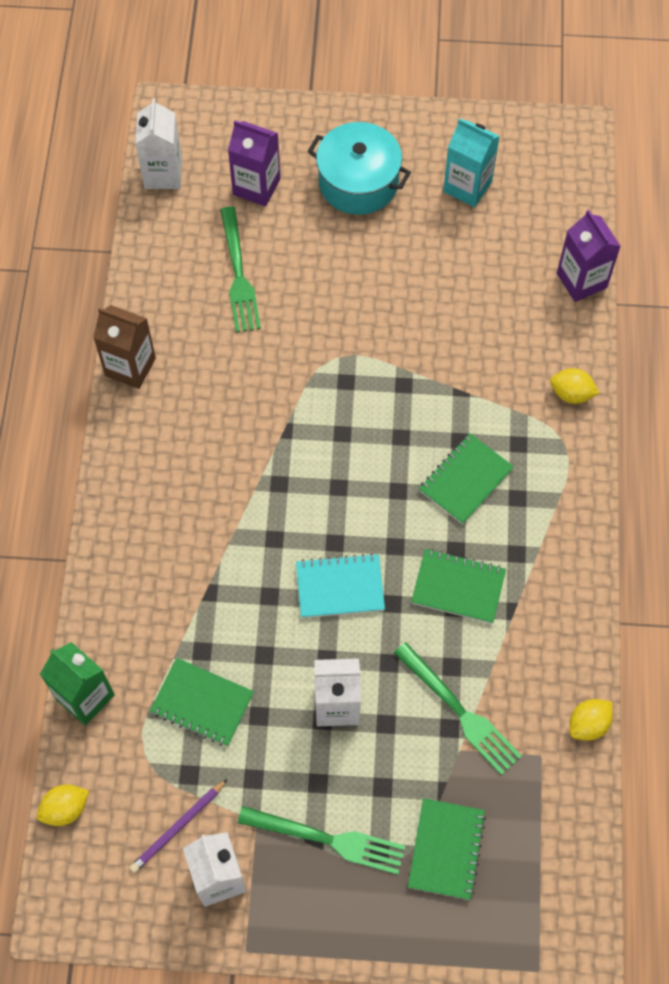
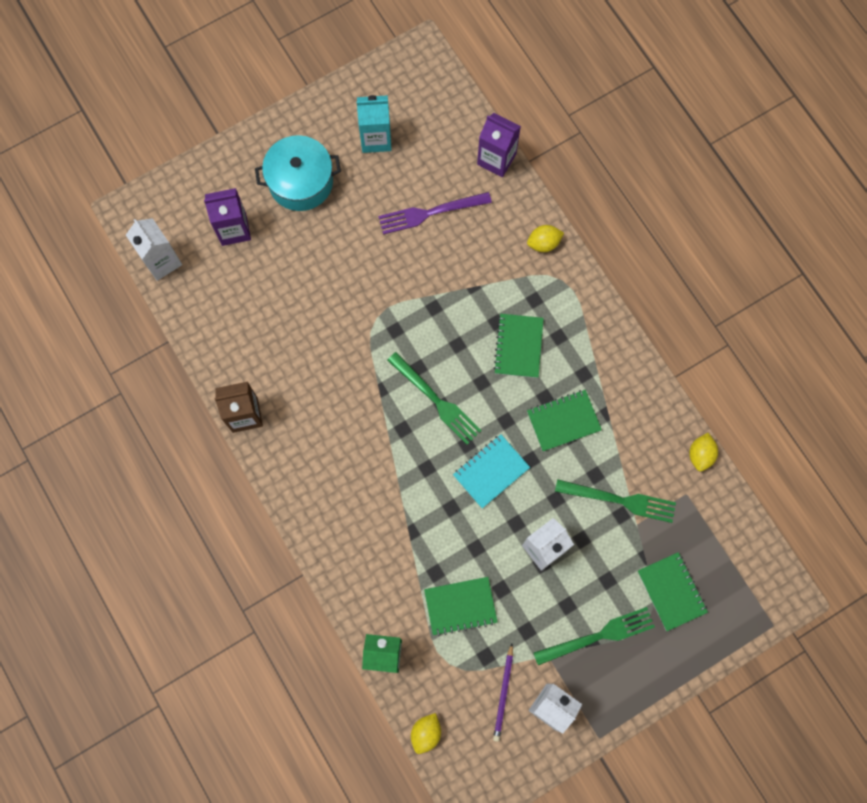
camera: 35 degrees left, 10 degrees up
green fork [220,207,261,332] -> green fork moved to [387,352,482,445]
none -> purple fork [378,192,492,235]

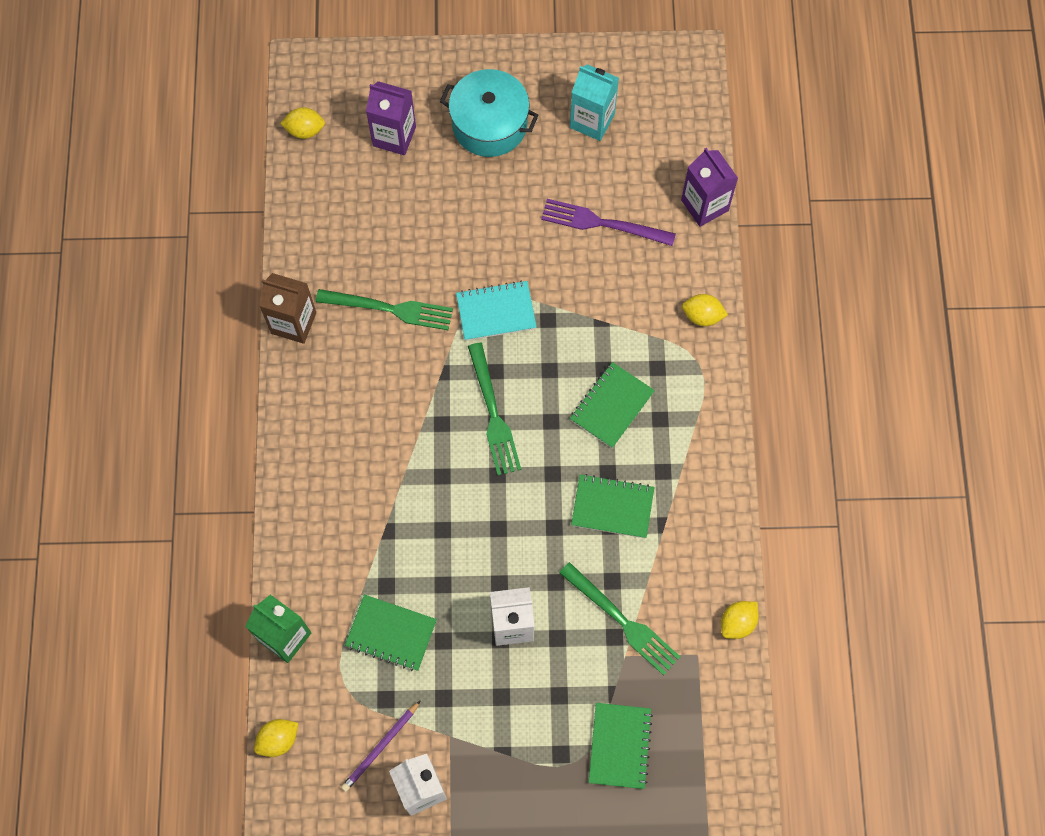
camera: 30 degrees right, 5 degrees down
white carton [126,218,182,281] -> yellow lemon [280,107,325,139]
turquoise notebook [453,434,530,508] -> turquoise notebook moved to [456,280,537,341]
green fork [534,607,655,665] -> green fork moved to [316,289,453,330]

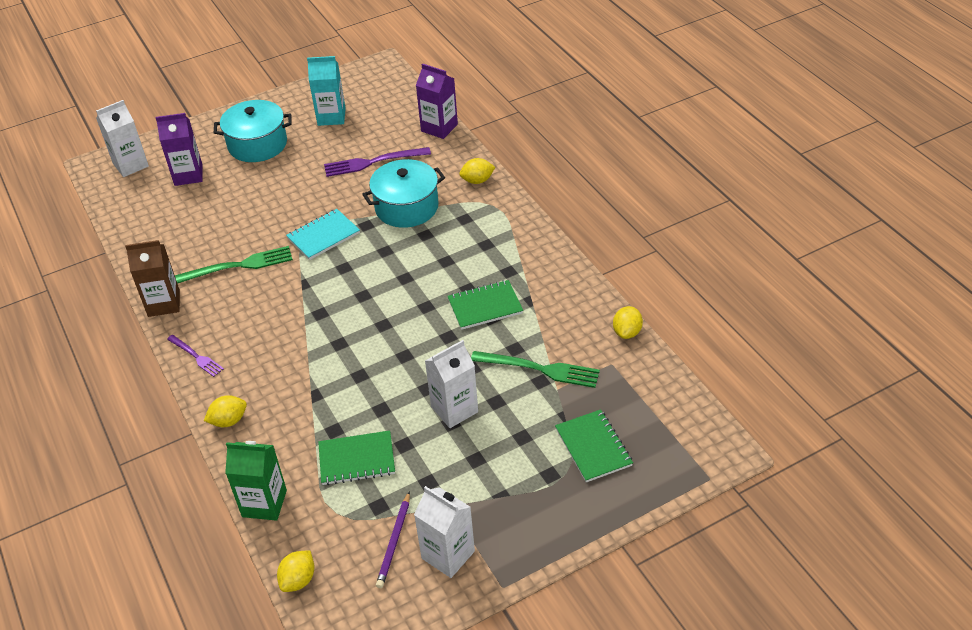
camera: 25 degrees left, 25 degrees down
yellow lemon [280,107,325,139] -> yellow lemon moved to [204,395,247,427]
green fork [468,342,521,476] -> none
green notebook [570,362,655,448] -> none
none -> white carton [96,100,149,177]
none -> purple fork [167,335,224,377]
none -> turquoise pot [362,159,445,228]

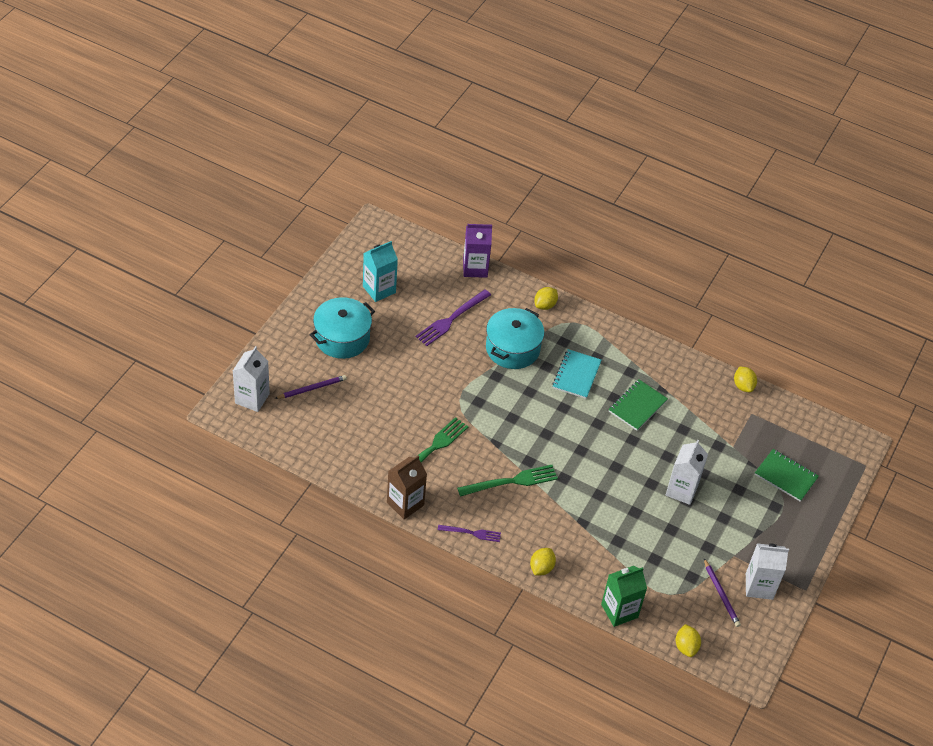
camera: 40 degrees left, 5 degrees up
purple carton [156,113,203,186] -> purple pencil [274,375,347,399]
turquoise notebook [286,209,360,260] -> turquoise notebook moved to [552,349,602,399]
green notebook [318,430,395,485] -> none
green fork [471,351,600,388] -> green fork moved to [457,465,558,497]

